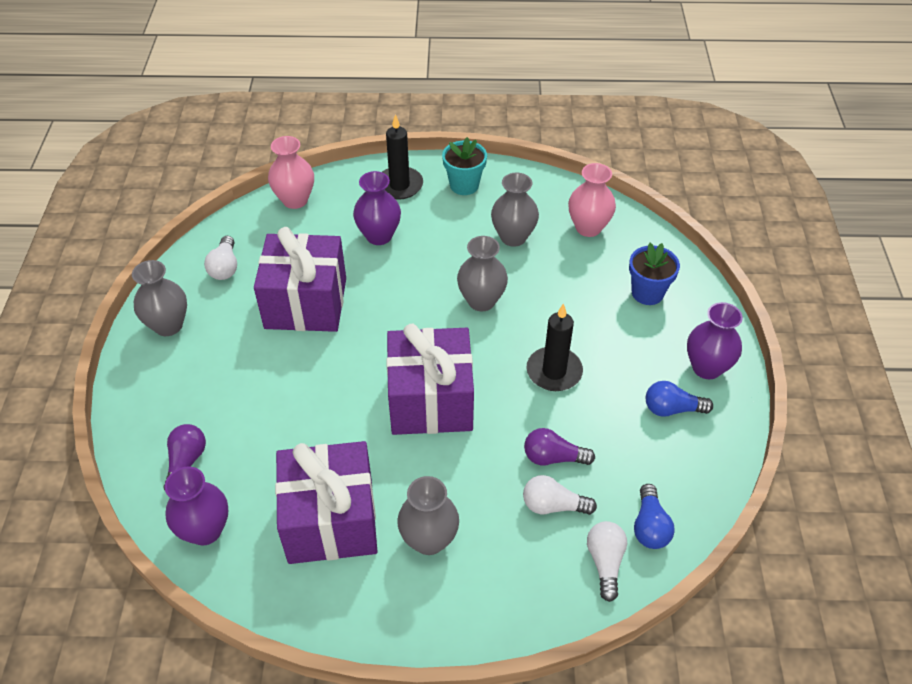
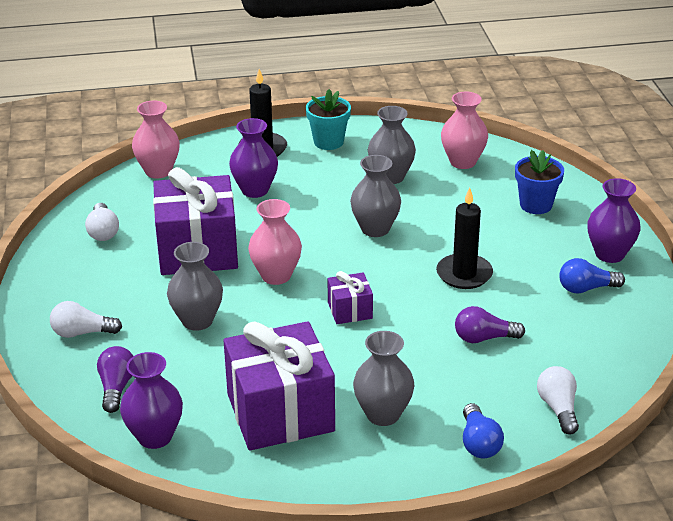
camera: 10 degrees left, 15 degrees down
grey vase [132,260,187,336] -> grey vase moved to [167,242,223,331]
purple gift [386,324,474,435] -> purple gift [327,271,373,324], size x0.47
white light bulb [523,475,597,515] -> white light bulb moved to [50,301,122,338]
blue light bulb [634,484,675,549] -> blue light bulb moved to [463,403,504,458]
none -> pink vase [248,199,302,285]

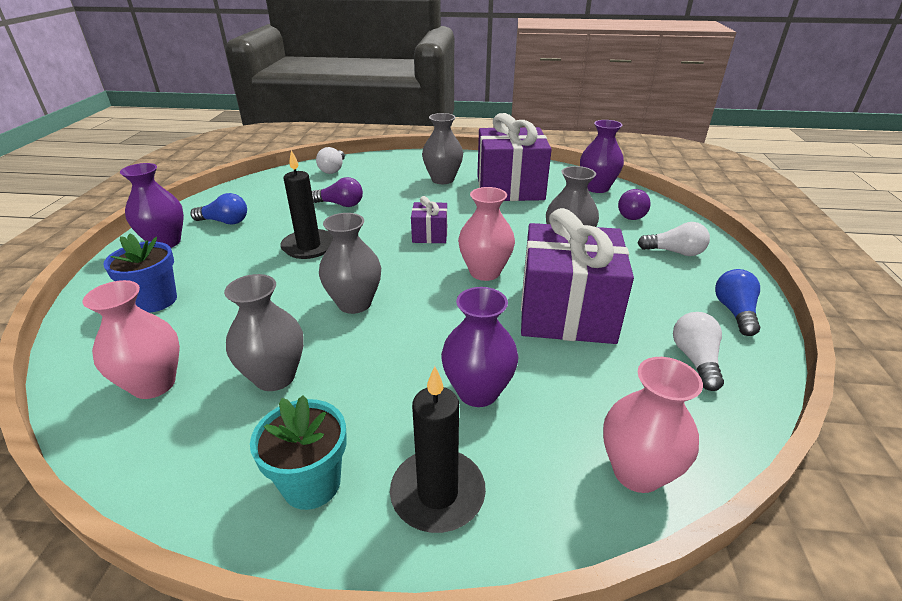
camera: 165 degrees left, 0 degrees up
blue light bulb [463,403,504,458] -> blue light bulb moved to [715,269,760,336]

